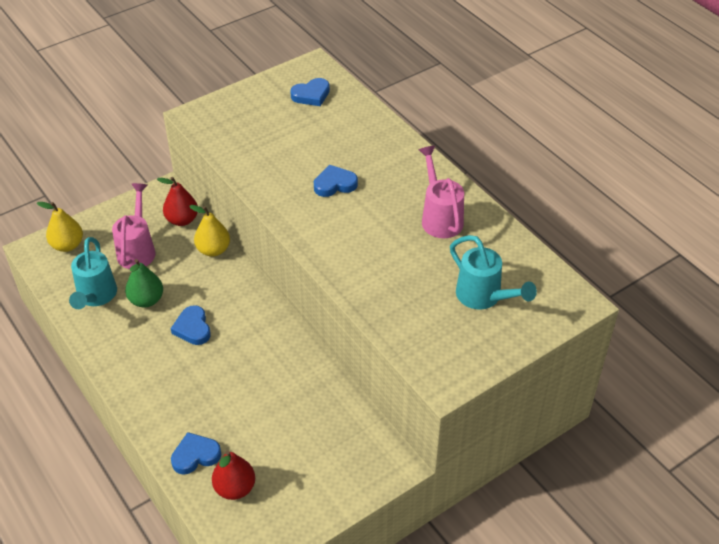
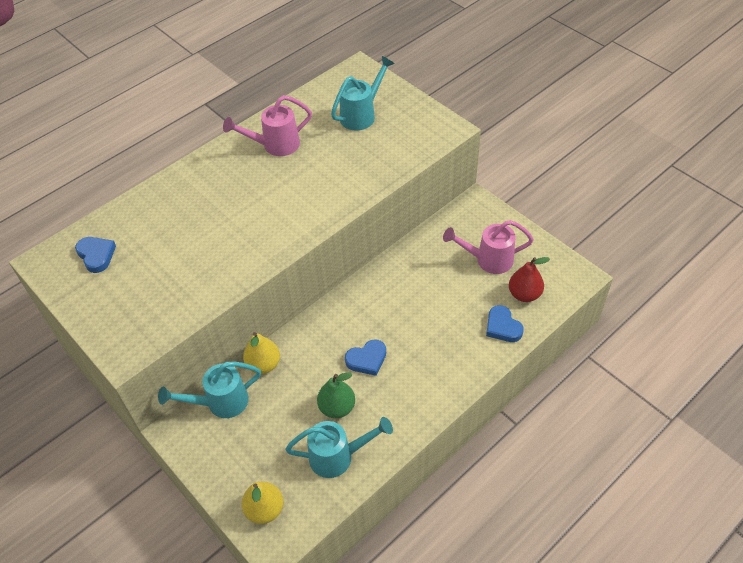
camera: 95 degrees left, 5 degrees up
pink watering can [112,183,156,269] -> pink watering can moved to [443,220,534,274]
red pear [157,177,198,226] -> turquoise watering can [158,362,261,418]
blue heart [314,165,358,197] -> none

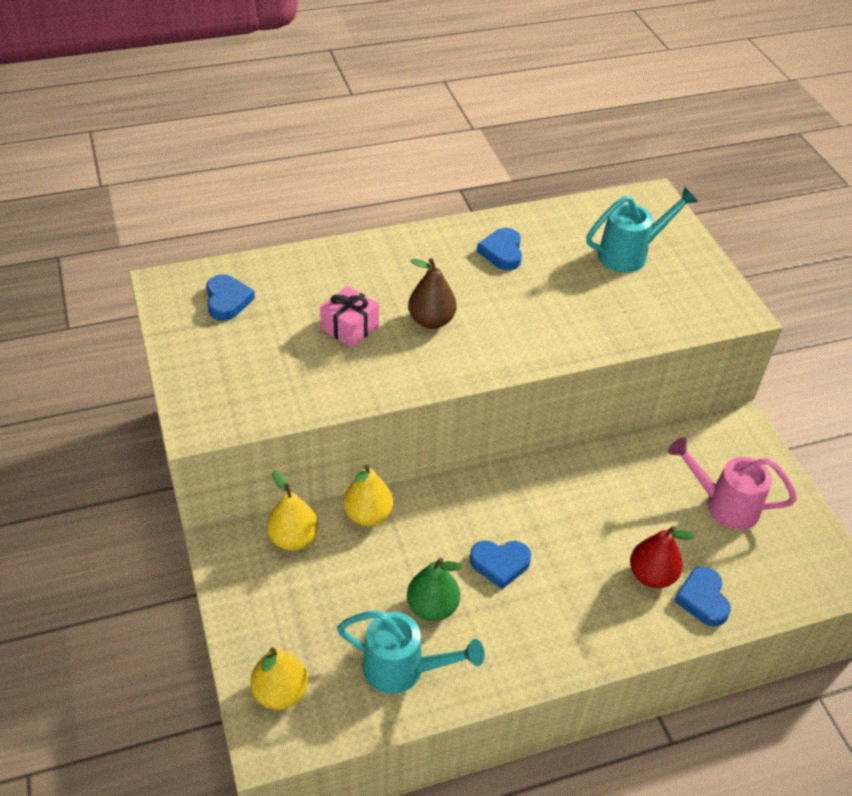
camera: 20 degrees right, 5 degrees down
turquoise watering can [158,362,261,418] -> yellow pear [267,471,318,551]
pink watering can [223,95,312,156] -> blue heart [477,228,522,271]
red pear [509,257,550,302] -> red pear moved to [630,526,695,588]
none -> pink gift [320,286,379,348]
none -> brown pear [408,258,457,329]

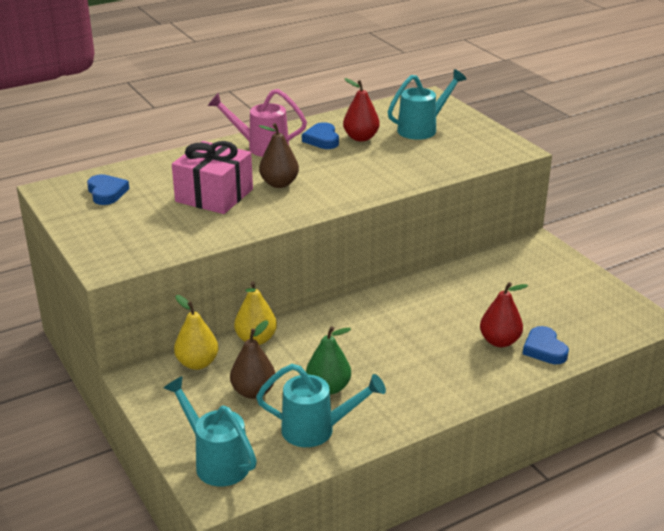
camera: 10 degrees left, 15 degrees down
yellow pear [250,648,308,710] -> turquoise watering can [164,376,257,486]
pink gift [320,286,379,348] -> pink gift [172,141,253,214], size x1.66
blue heart [470,541,531,589] -> none
pink watering can [668,437,797,530] -> pink watering can moved to [208,89,307,157]
none -> brown pear [230,320,275,399]
none -> red pear [343,78,380,142]

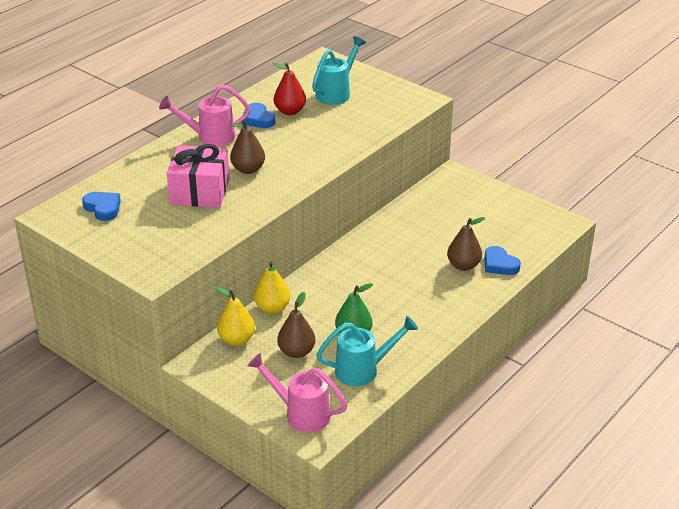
camera: 20 degrees left, 5 degrees up
turquoise watering can [164,376,257,486] -> pink watering can [248,353,347,433]
red pear [480,282,528,347] -> brown pear [447,217,485,271]

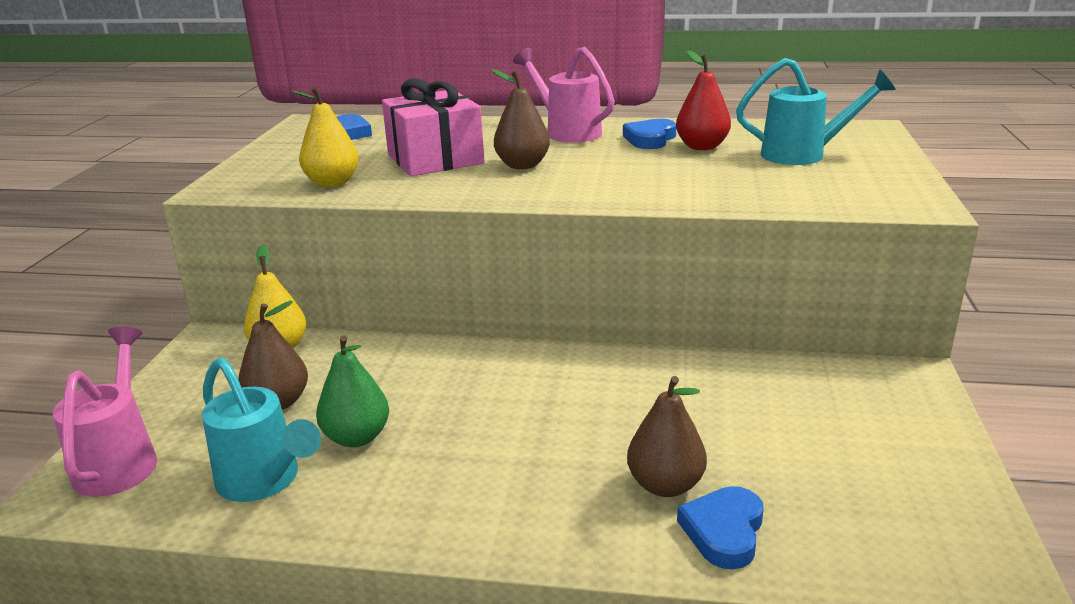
camera: 60 degrees right, 10 degrees down
yellow pear [254,261,290,314] -> yellow pear moved to [290,87,359,187]

